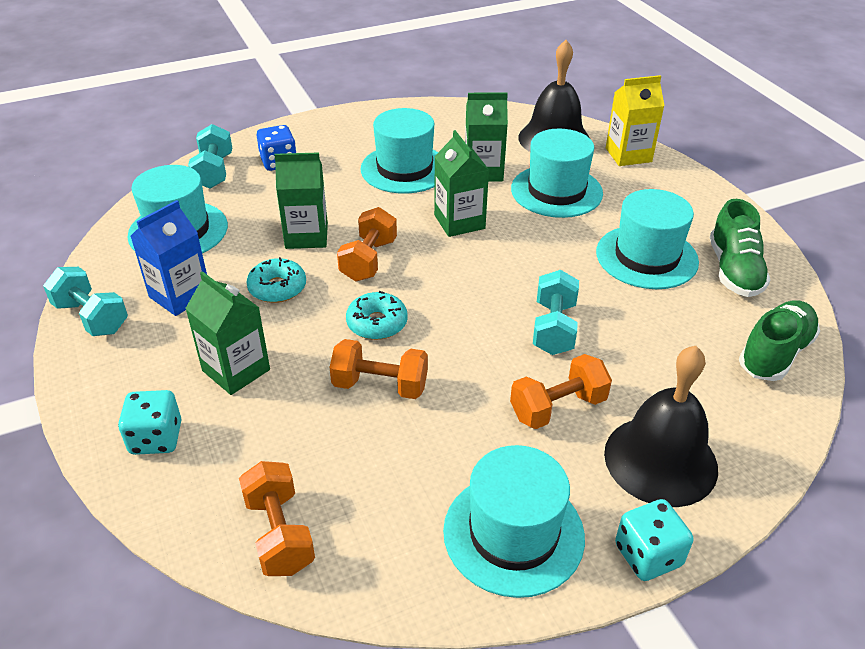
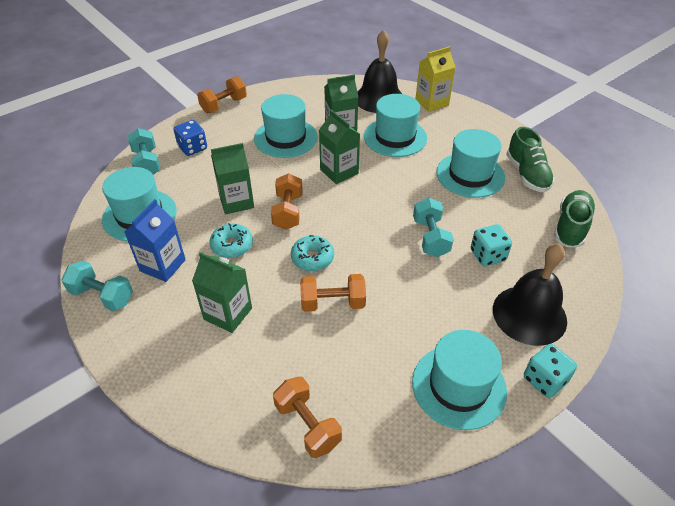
camera: 15 degrees left, 5 degrees up
turquoise dice [118,390,181,455] -> turquoise dice moved to [471,224,512,266]
orange dumbbell [510,354,612,429] -> orange dumbbell moved to [197,76,247,113]

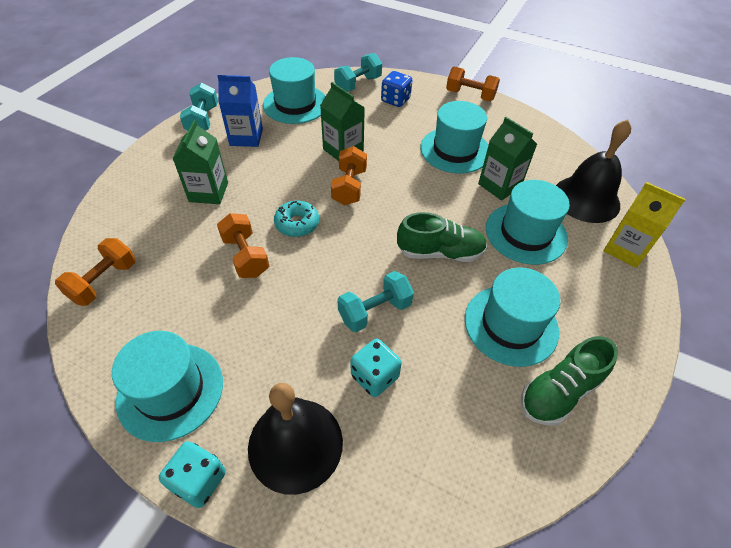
camera: 65 degrees right, 5 degrees up
turquoise donut [209,223,253,258] -> none
orange dumbbell [271,173,303,230] -> orange dumbbell turned 60 degrees counterclockwise [331,146,367,205]
green carton [319,110,360,184] -> none
green shoe [554,190,596,247] -> green shoe moved to [397,212,487,262]

